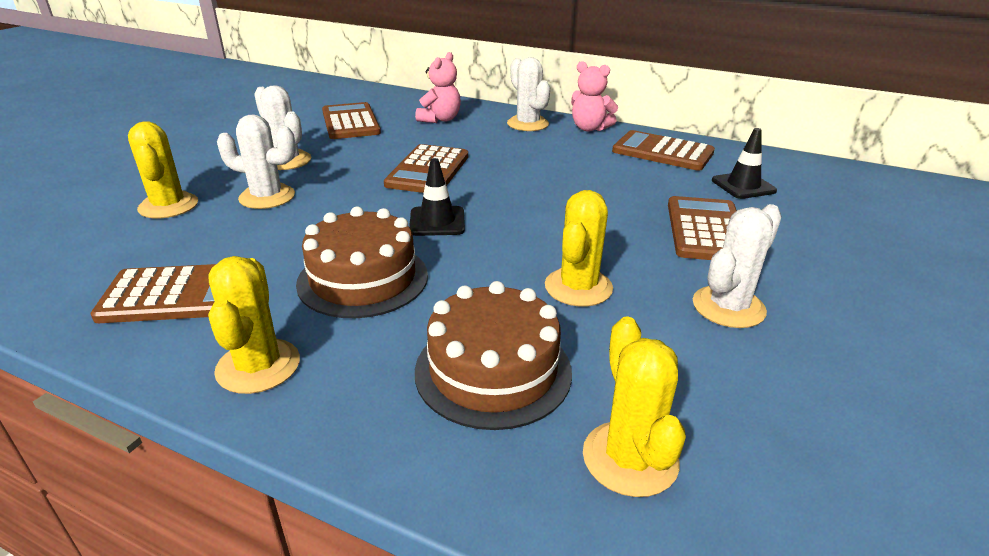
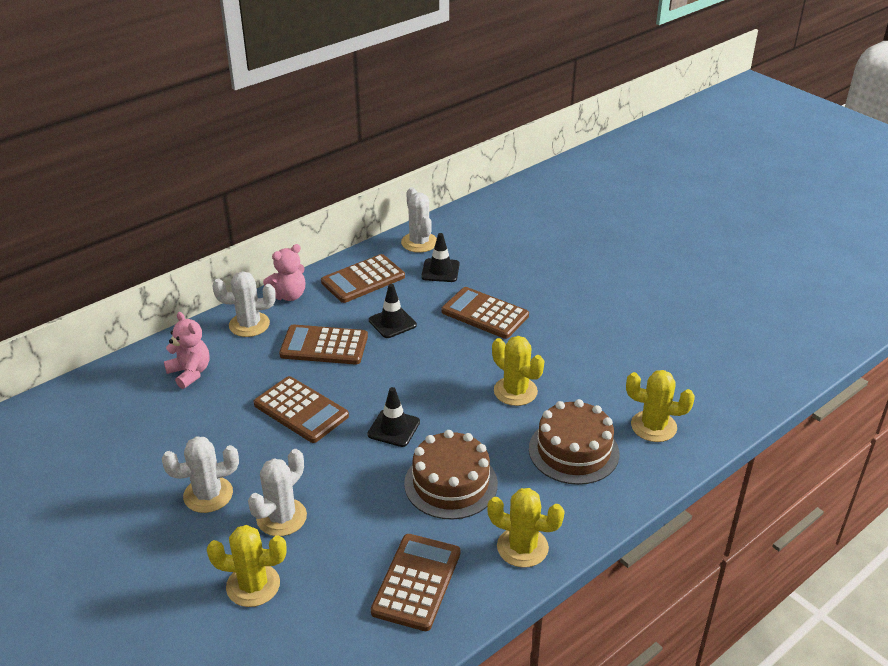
camera: 65 degrees left, 5 degrees up
brown calculator [322,102,381,139] -> brown calculator moved to [279,324,368,365]
white cactus [693,204,782,328] -> white cactus moved to [401,187,437,253]
none -> black traffic cone [369,284,417,338]

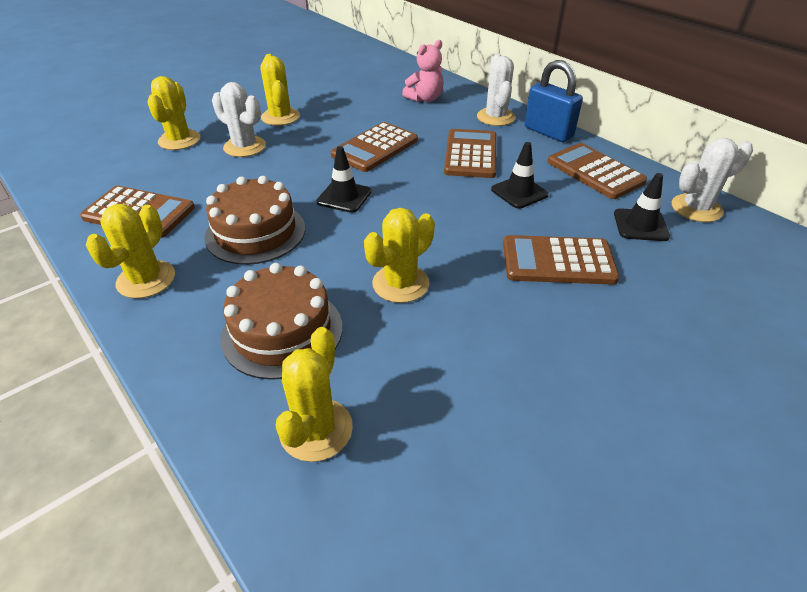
camera: 90 degrees right, 5 degrees up
white cactus [162,437,239,513] -> yellow cactus [261,54,300,126]
pink teddy bear [263,244,305,301] -> blue padlock [524,60,583,142]
brown calculator [441,287,529,339] -> brown calculator turned 120 degrees counterclockwise [503,235,619,285]

